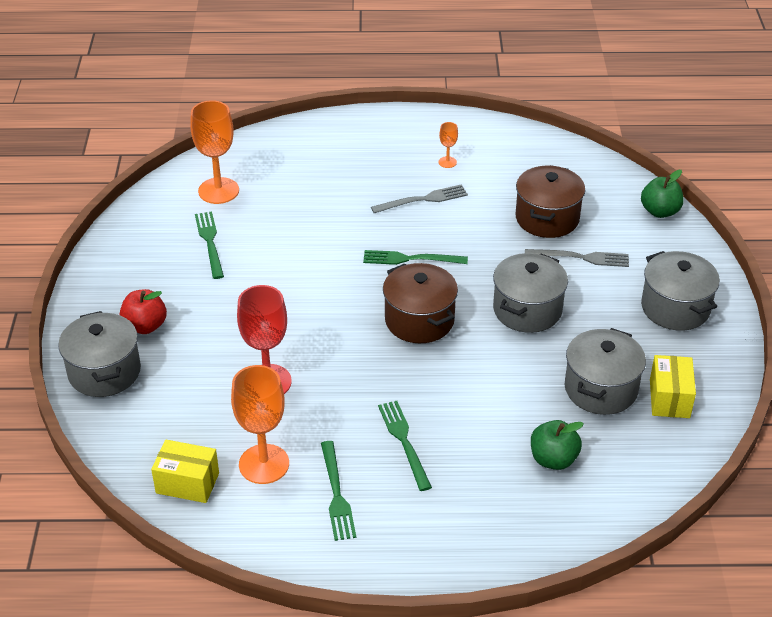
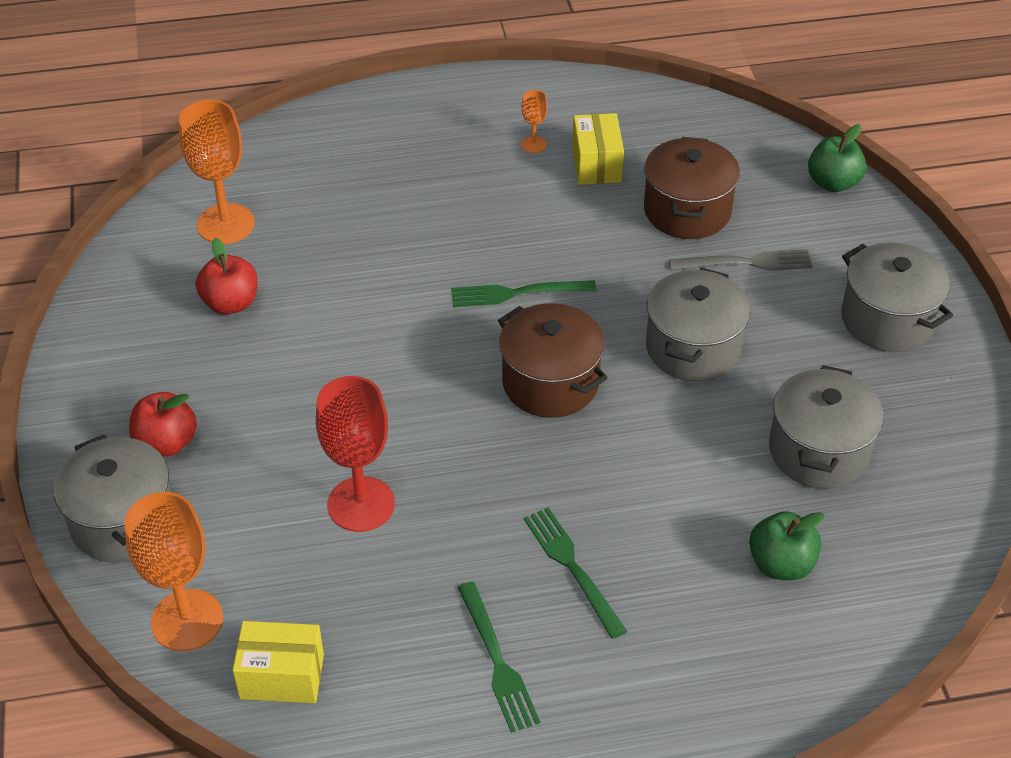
camera: 10 degrees left, 5 degrees up
green fork [195,212,224,279] -> red apple [196,238,258,314]
orange goblet [231,365,289,484] -> orange goblet moved to [124,492,223,651]
grey fork [371,184,468,213] -> none
yellow box [650,355,696,418] -> yellow box moved to [572,113,624,185]

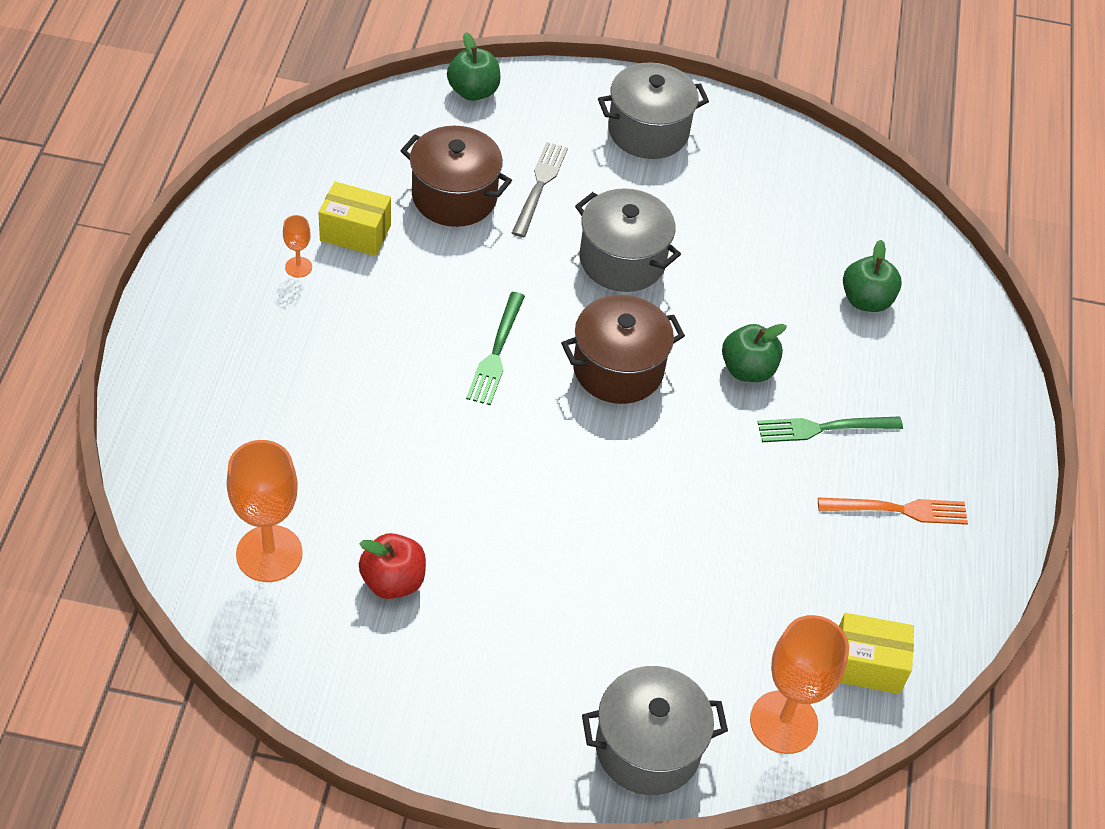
camera: 75 degrees left, 5 degrees up
red apple [129,392,197,456] -> none
yellow box [232,621,324,703] -> yellow box turned 75 degrees clockwise [839,613,914,694]
red goblet [316,376,395,532] -> none
green fork [458,581,540,733] -> orange fork [818,498,968,525]
grey pot [769,365,884,489] -> none
none -> green apple [722,324,787,382]

